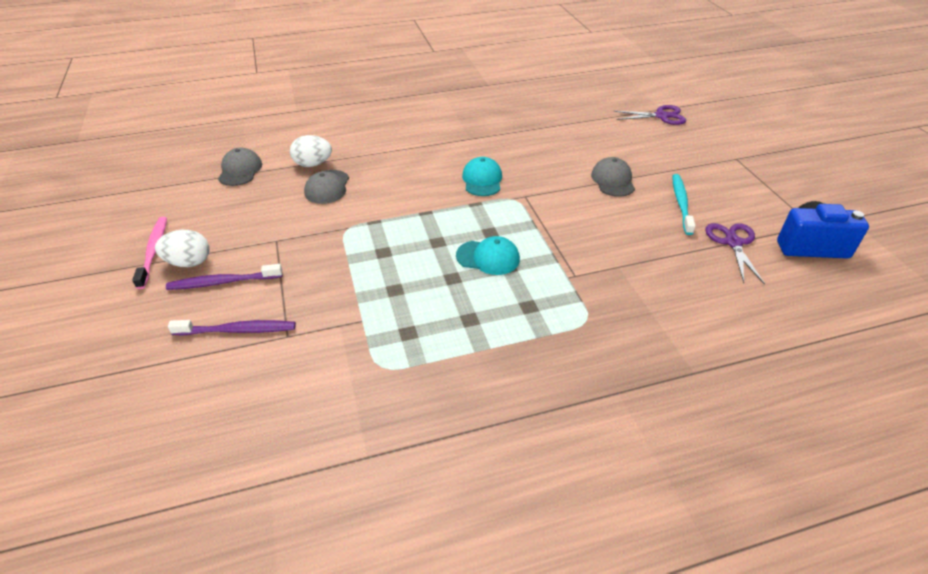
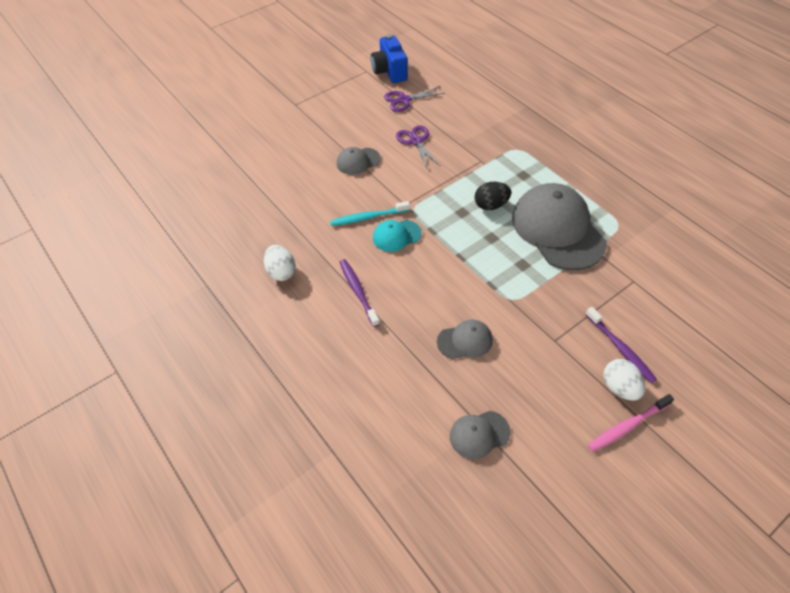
camera: 110 degrees left, 10 degrees up
purple toothbrush [168,320,296,335] -> purple toothbrush moved to [340,259,380,327]
white egg [290,135,332,167] -> white egg moved to [264,245,296,281]
turquoise cap [456,236,520,275] -> black egg [474,182,511,210]
purple scissors [614,105,686,125] -> purple scissors moved to [396,125,441,168]
turquoise toothbrush [672,174,695,235] -> turquoise toothbrush moved to [330,201,410,226]
none -> grey cap [512,183,607,270]

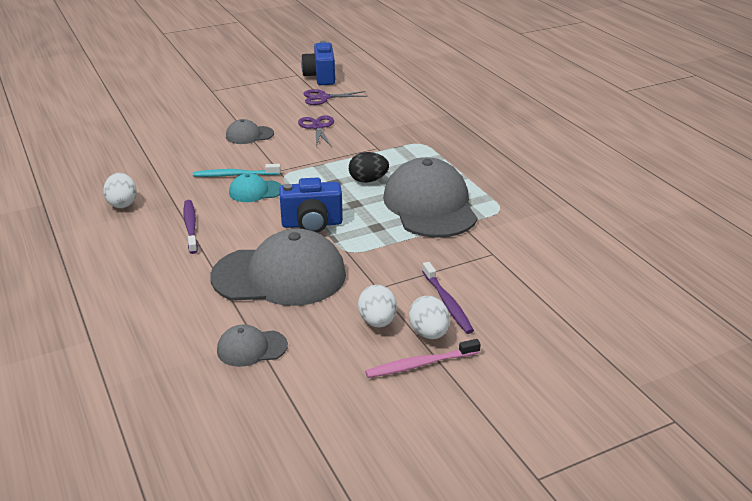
camera: 10 degrees right, 20 degrees down
grey cap [437,320,493,359] -> grey cap [210,228,346,306], size x2.14
none -> blue camera [279,177,343,233]
none -> white egg [358,285,397,327]

